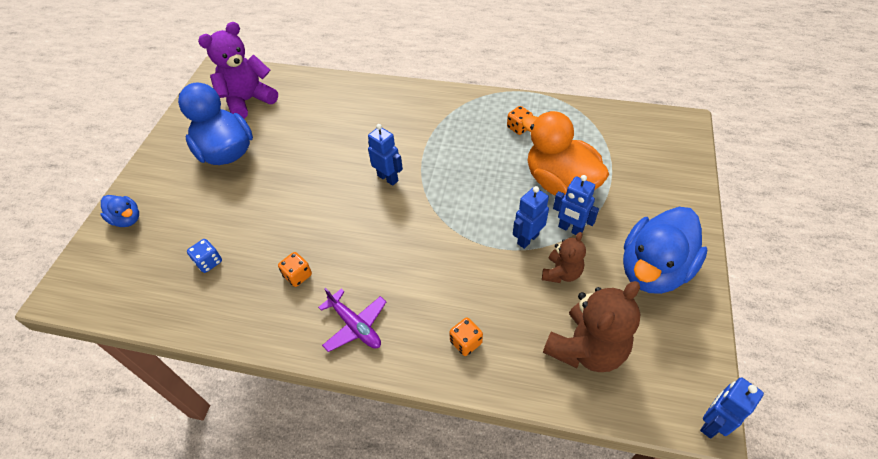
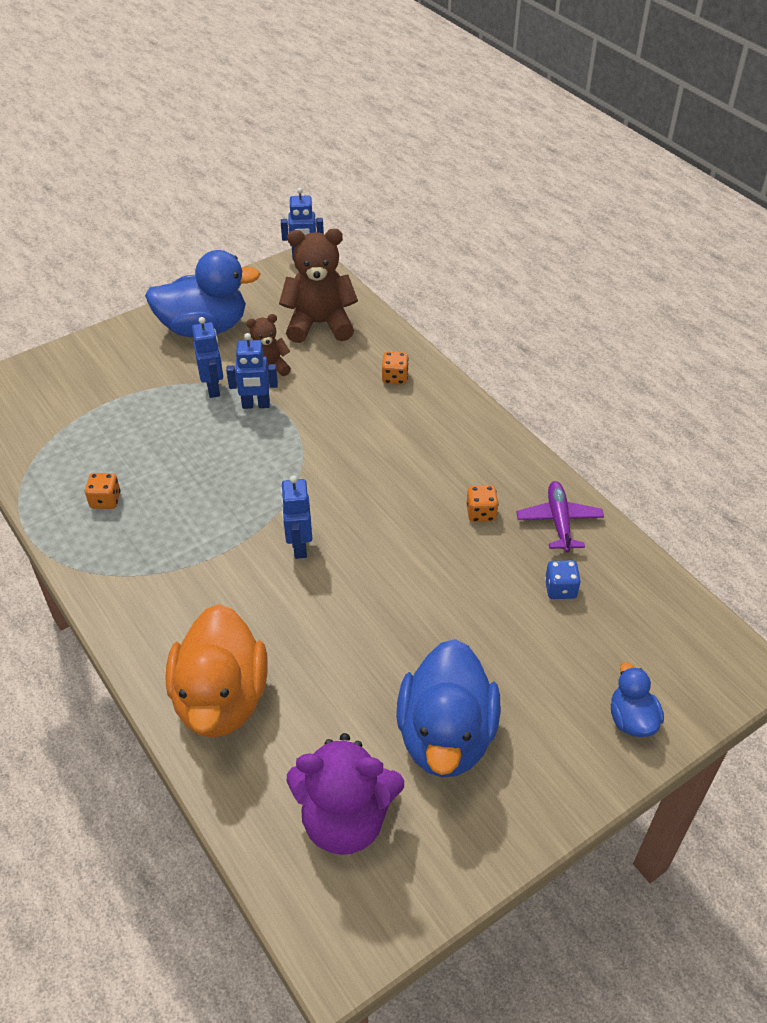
camera: 140 degrees left, 5 degrees down
purple plane [318,288,386,352] -> purple plane moved to [516,481,604,552]
orange duck [521,111,609,196] -> orange duck moved to [166,604,268,738]

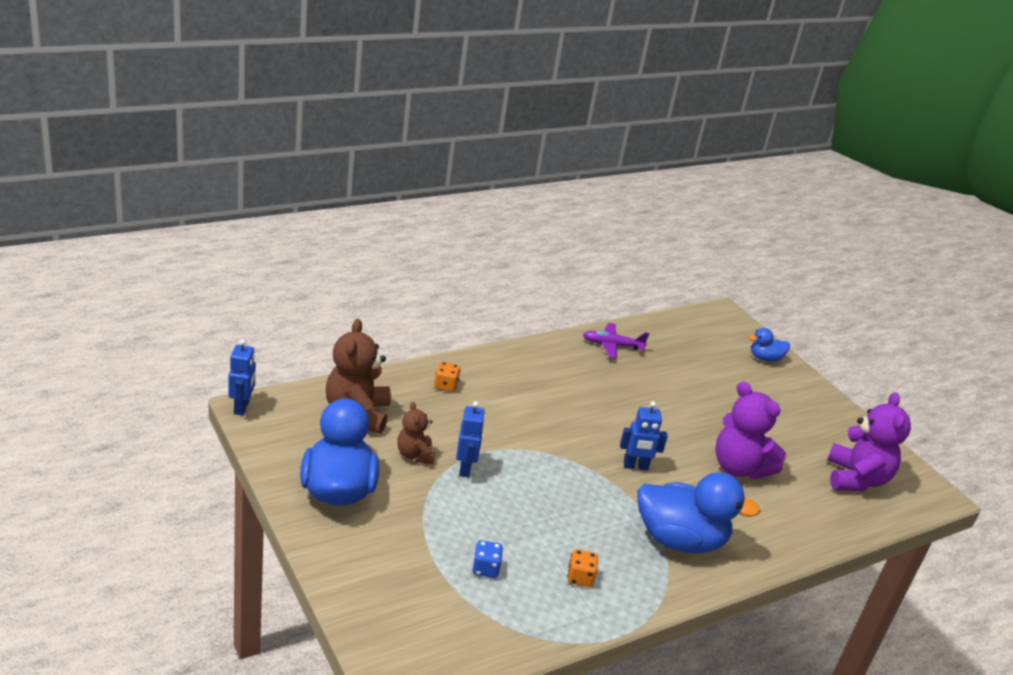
camera: 90 degrees left, 15 degrees down
orange duck [166,604,268,738] -> none
blue robot [192,317,223,398] -> none
blue duck [396,639,500,777] -> blue duck moved to [637,472,761,553]
orange dice [466,485,498,522] -> none
blue dice [545,560,581,599] -> blue dice moved to [472,541,503,578]
none -> purple teddy bear [715,381,786,479]

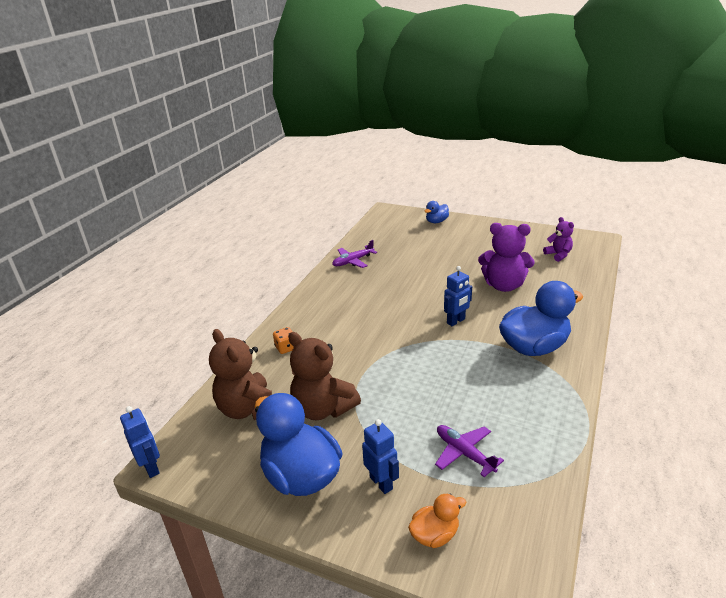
camera: 30 degrees left, 0 degrees up
brown teddy bear [397,402,435,464] -> brown teddy bear [288,332,361,420], size x1.77
blue robot [456,401,485,478] -> blue robot moved to [362,419,399,494]
blue dice [472,541,503,578] -> purple plane [435,425,504,477]
orange dice [567,549,598,587] -> none
purple teddy bear [827,392,911,491] -> purple teddy bear [543,217,574,262], size x0.56
none -> orange duck [408,494,466,548]

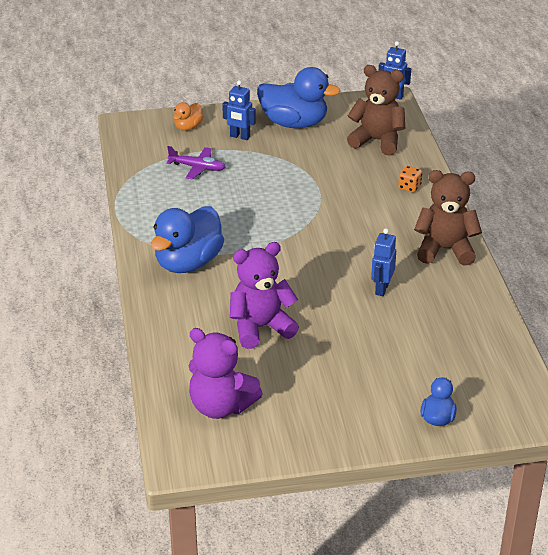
camera: 145 degrees right, 5 degrees up
brown teddy bear [288,332,361,420] -> brown teddy bear moved to [414,170,482,266]
purple plane [332,240,377,268] -> none
blue robot [444,266,472,326] -> blue robot moved to [371,228,396,296]
purple teddy bear [543,217,574,262] -> purple teddy bear [189,328,263,419], size x1.77

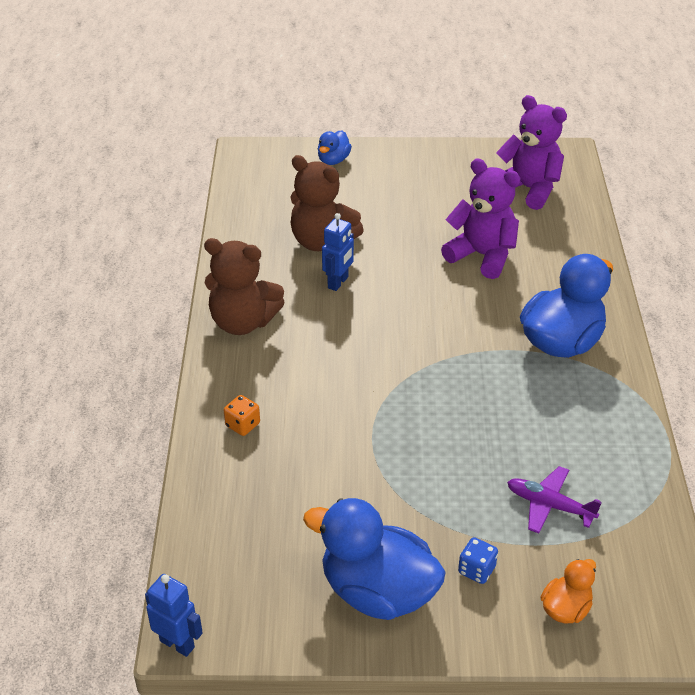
camera: 170 degrees left, 5 degrees up
blue robot [222,80,256,140] -> blue dice [458,537,498,584]
purple teddy bear [230,242,299,349] -> purple teddy bear turned 135 degrees counterclockwise [441,158,521,279]
brown teddy bear [347,65,405,155] -> brown teddy bear moved to [290,155,364,251]

